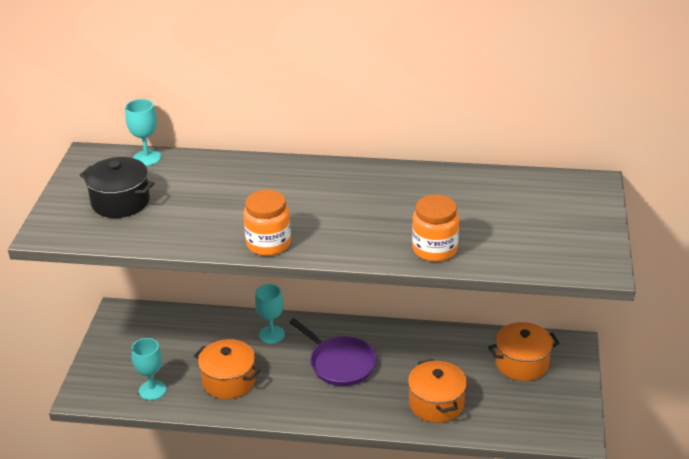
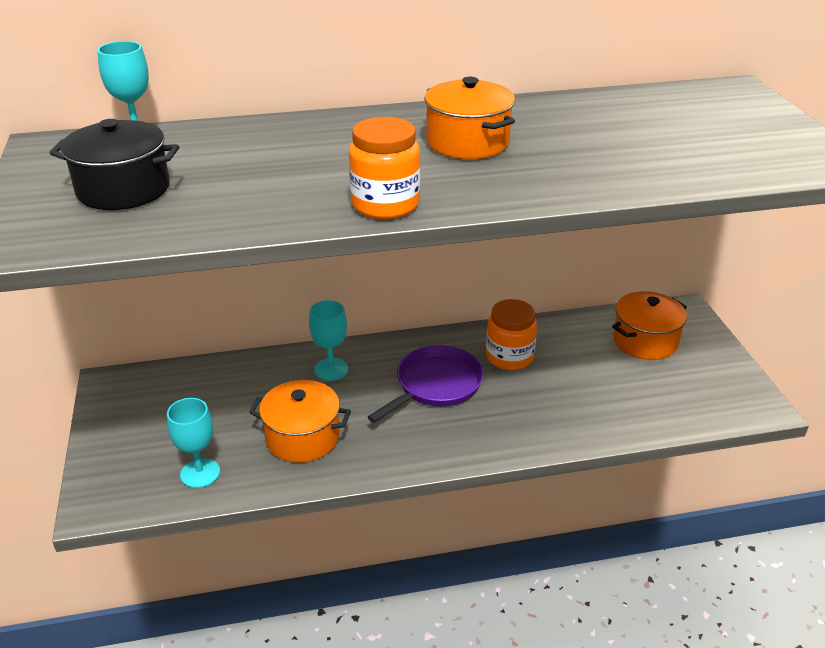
camera: 20 degrees left, 0 degrees up
purple pan [289,318,377,386] -> purple pan turned 75 degrees counterclockwise [368,345,484,423]
orange pot [408,359,467,423] -> orange pot moved to [424,77,515,159]
orange jar [412,195,459,262] -> orange jar moved to [486,299,537,370]

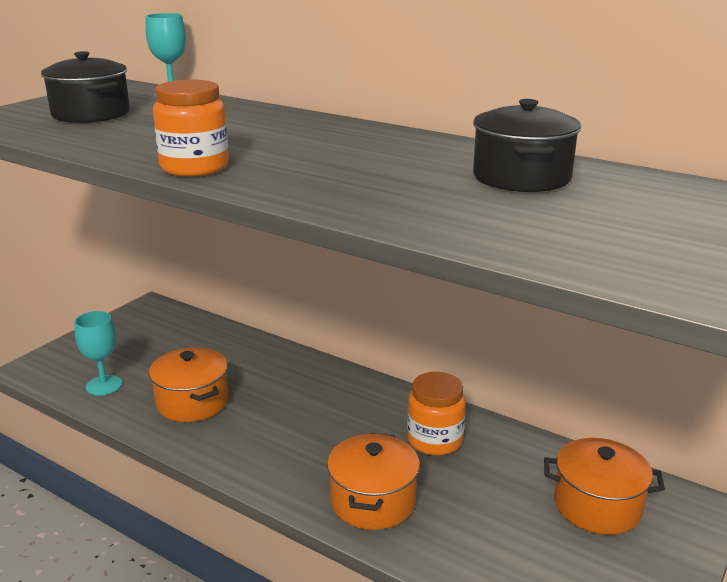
camera: 45 degrees right, 10 degrees down
turquoise goblet [309,300,348,381] -> none
purple pan [368,345,484,423] -> none
orange pot [424,77,515,159] -> orange pot moved to [327,433,420,530]
none -> black pot [473,99,581,192]

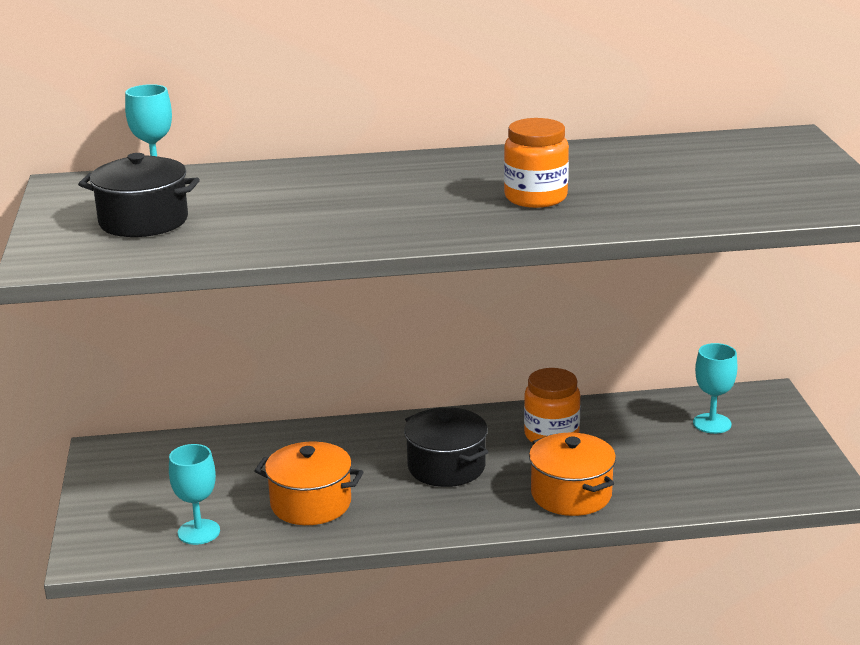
camera: 40 degrees left, 0 degrees up
orange jar [153,80,229,176] -> orange jar moved to [504,118,569,208]
black pot [473,99,581,192] -> black pot moved to [404,407,488,487]
orange pot [544,438,665,535] -> turquoise goblet [693,343,738,434]

